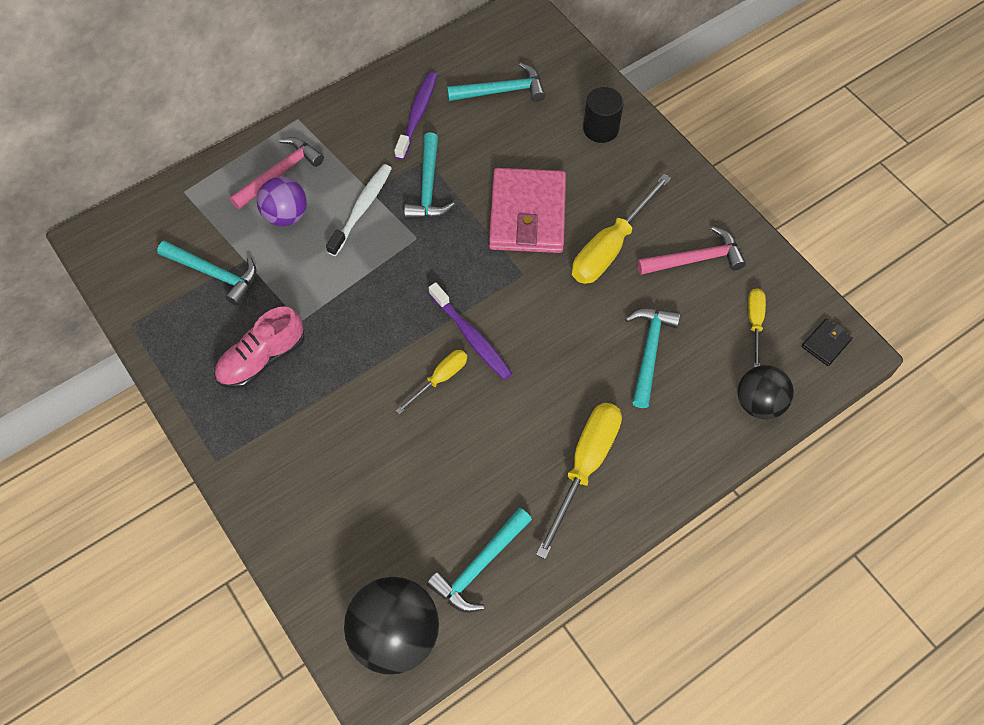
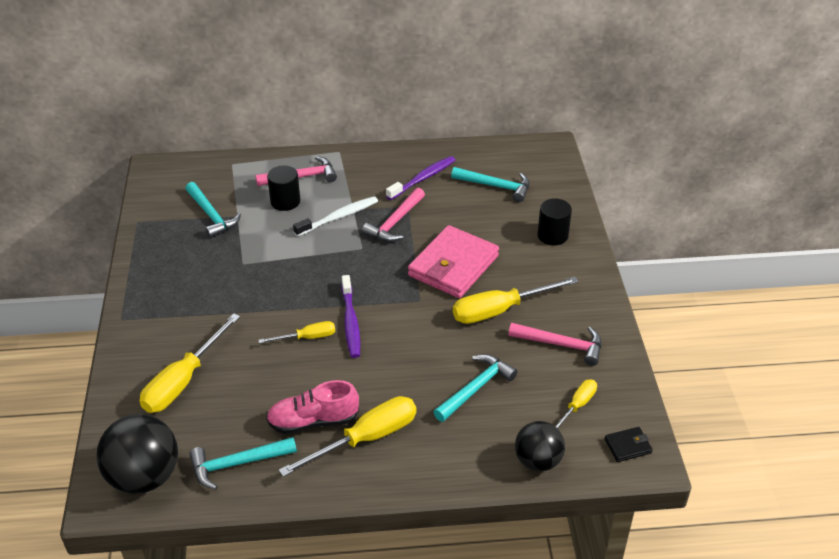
camera: 30 degrees right, 20 degrees down
pink shoe [214,306,305,389] -> pink shoe moved to [266,380,359,434]
purple ball [257,176,307,226] -> black cylinder [267,165,300,211]
turquoise hammer [404,133,455,219] -> pink hammer [362,188,425,242]
none -> yellow screwdriver [140,313,240,413]

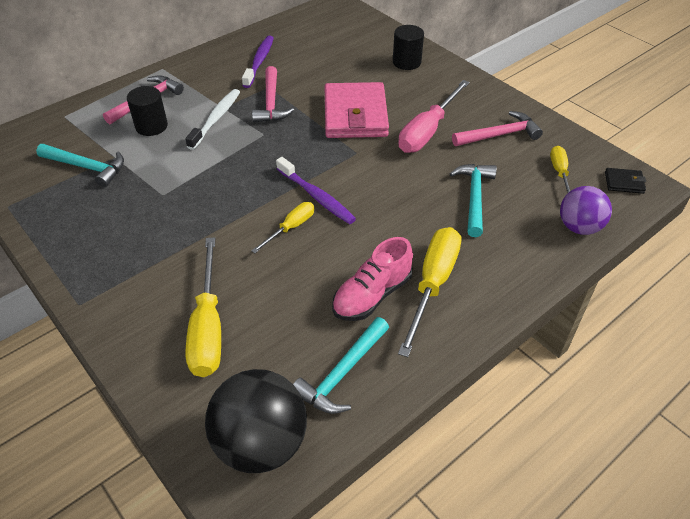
camera: 35 degrees left, 5 degrees up
turquoise hammer [451,167,530,202] -> none
yellow screwdriver [453,277,579,324] -> pink screwdriver [398,80,470,153]
black ball [515,421,565,471] -> purple ball [560,186,612,235]
black wallet [605,427,653,462] -> black wallet turned 60 degrees clockwise [605,168,646,194]

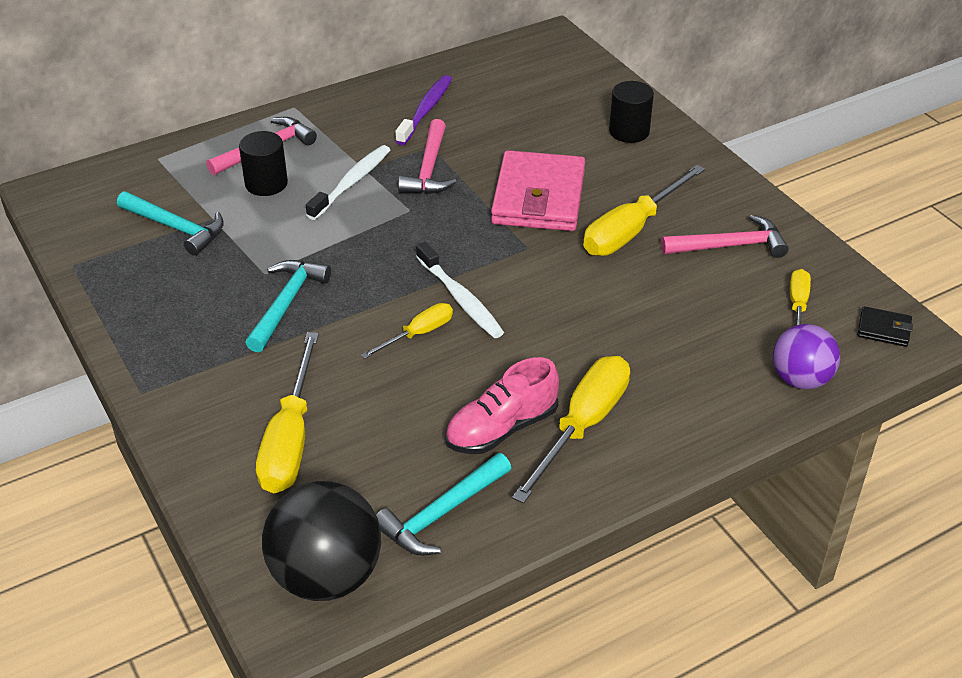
camera: 10 degrees right, 5 degrees down
purple toothbrush [276,157,356,224] -> white toothbrush [416,242,504,338]
pink screwdriver [398,80,470,153] -> yellow screwdriver [583,165,705,256]
turquoise hammer [450,164,497,237] -> turquoise hammer moved to [245,260,331,353]

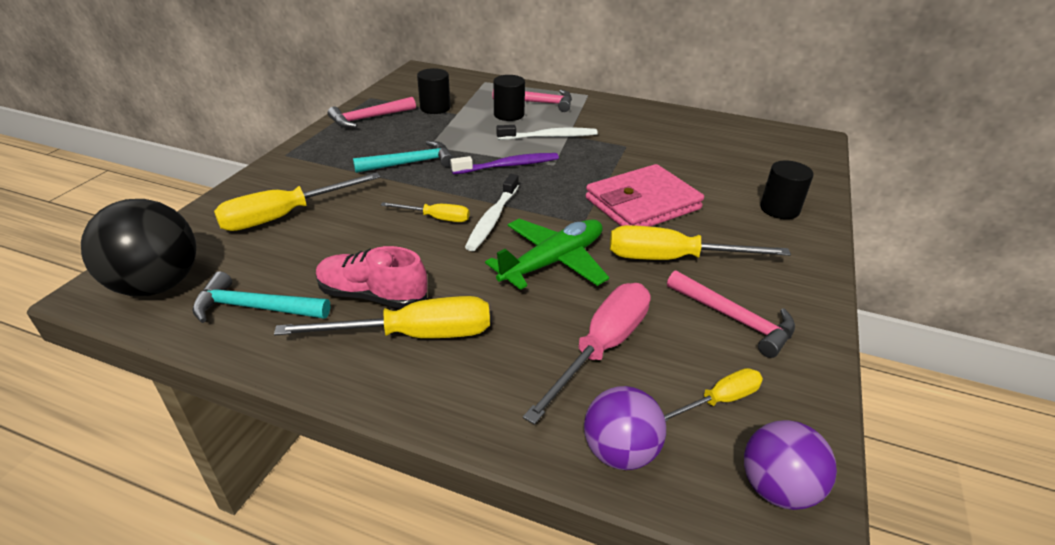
camera: 50 degrees right, 5 degrees down
turquoise hammer [117,191,224,256] -> black cylinder [417,68,450,114]
purple toothbrush [395,75,452,145] -> purple toothbrush moved to [450,153,559,174]
pink hammer [398,119,457,194] -> pink hammer moved to [328,97,416,128]
black wallet [858,306,913,347] -> purple ball [744,420,837,510]
none -> green plane [485,219,609,290]
none -> pink screwdriver [523,283,651,425]

